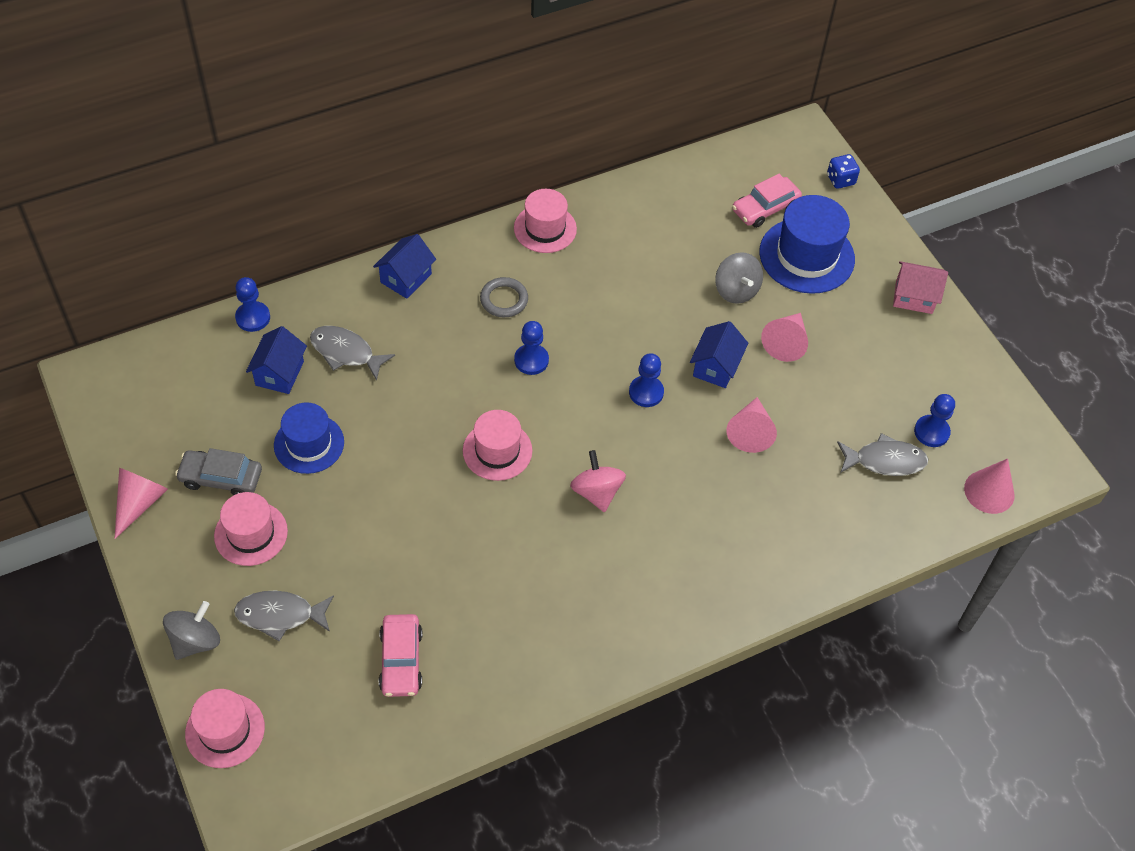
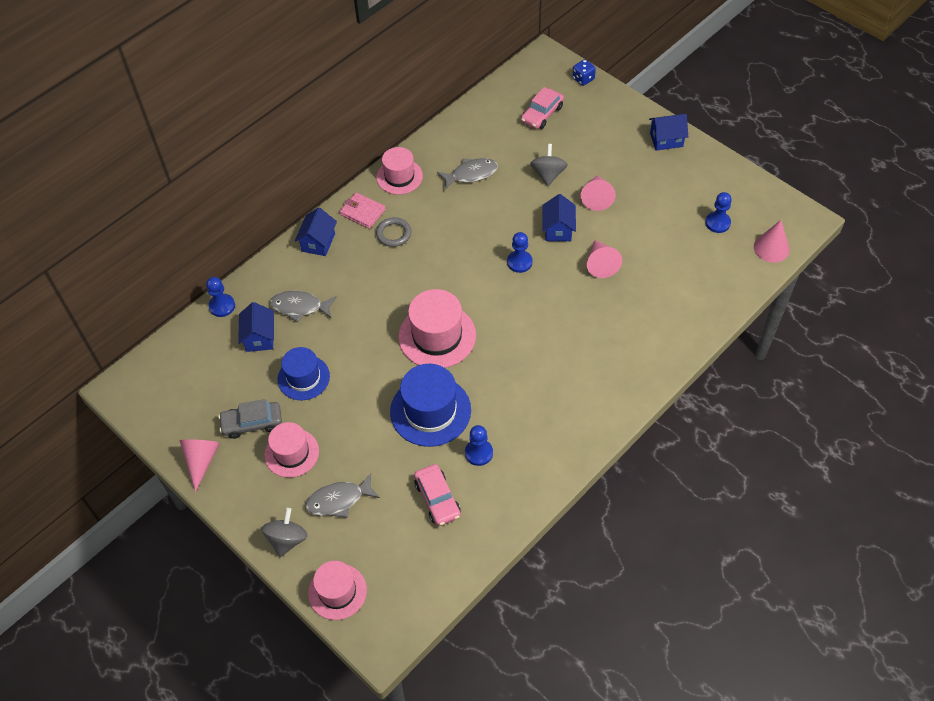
camera: 15 degrees left, 0 degrees up
pink hat [463,410,532,481] -> pink hat [398,289,476,368], size x1.51
blue pawn [514,321,549,375] -> blue pawn moved to [465,425,493,466]
pink spinning top [570,450,626,512] -> none
grey spinning top [715,252,763,304] -> grey spinning top turned 135 degrees counterclockwise [530,144,568,186]
blue hat [759,195,855,294] -> blue hat moved to [390,364,471,447]
grey fish [837,433,928,476] -> grey fish moved to [437,158,498,190]
pink house [893,261,948,314] -> blue house [649,114,688,151]
none -> pink wallet [340,192,386,229]

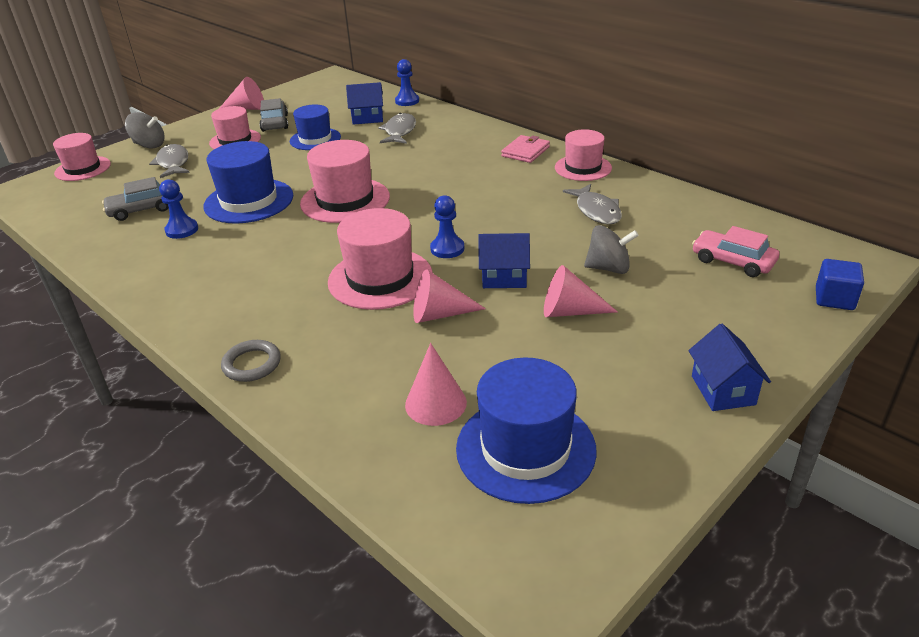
camera: 90 degrees right, 20 degrees down
blue house [295,207,337,256] -> none
grey ring [376,217,411,247] -> grey ring moved to [221,340,281,382]
pink car [414,464,461,526] -> grey car [102,177,169,221]
blue dice [573,59,596,86] -> blue cube [816,259,864,310]
blue pawn [705,192,732,233] -> blue hat [456,358,597,504]
pink cone [754,220,790,263] -> pink cone moved to [405,343,467,426]
none -> pink hat [328,208,433,310]

